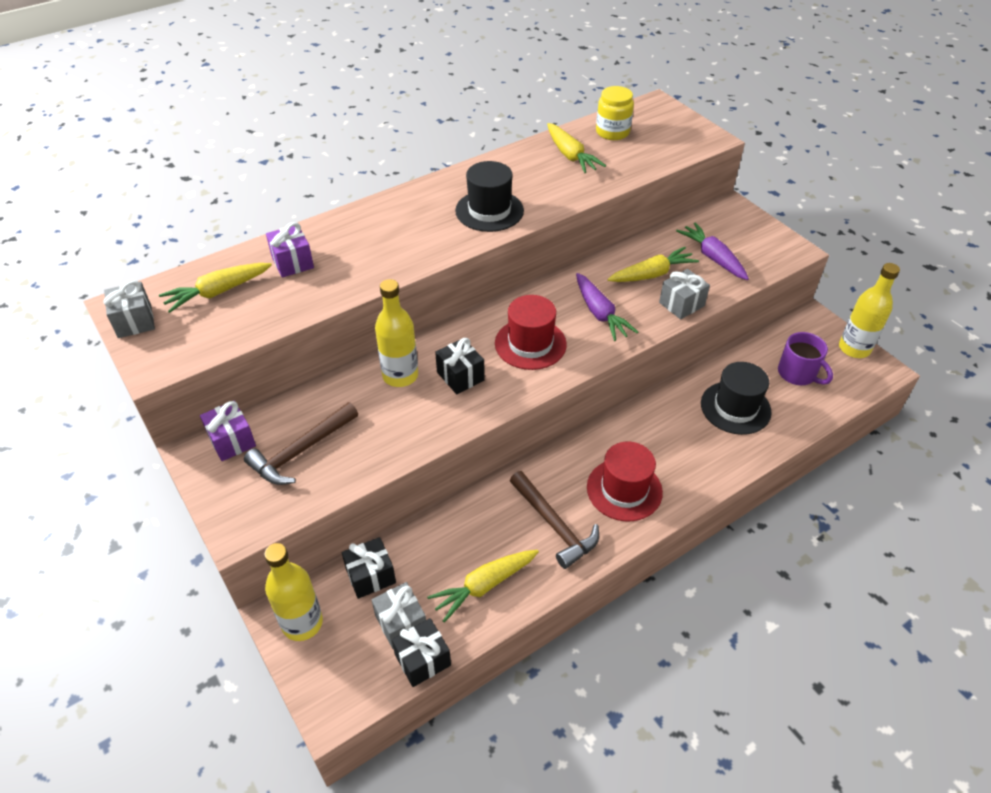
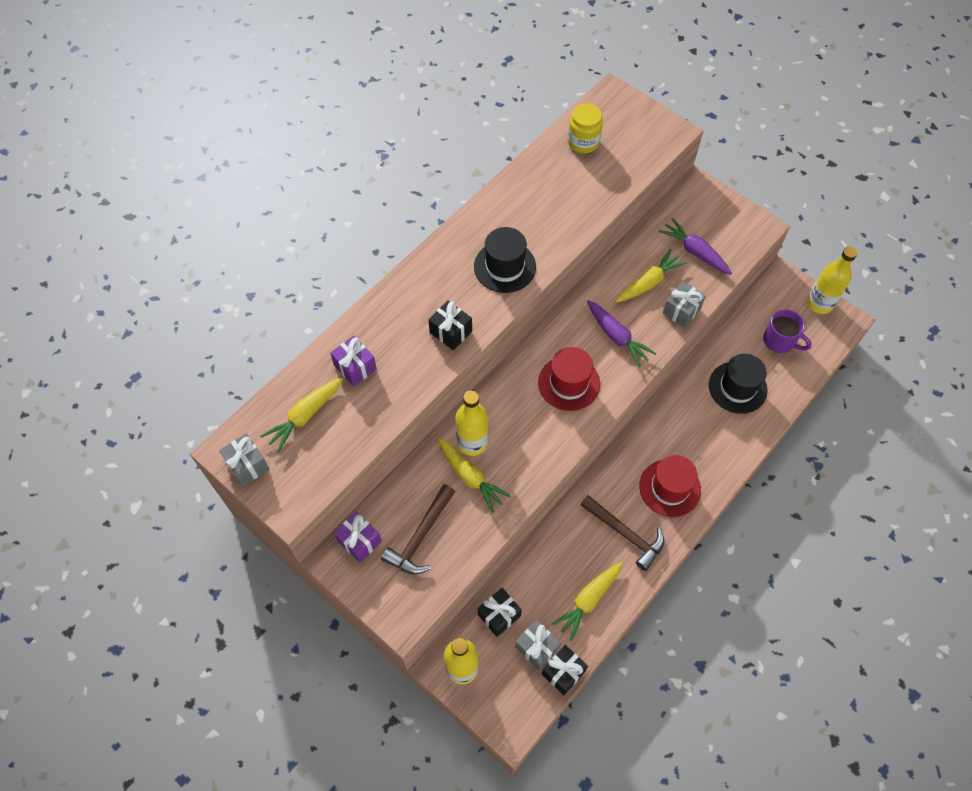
camera: 15 degrees left, 15 degrees up
black gift [435,338,485,394] -> black gift moved to [428,300,472,350]
yellow carrot [547,123,606,173] -> yellow carrot moved to [438,438,511,513]

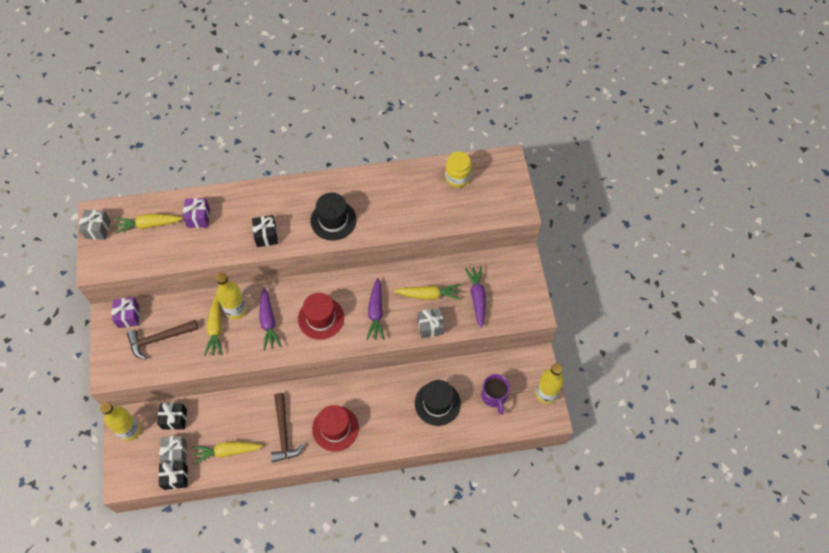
camera: 40 degrees right, 0 degrees up
none -> purple carrot [259,287,282,351]

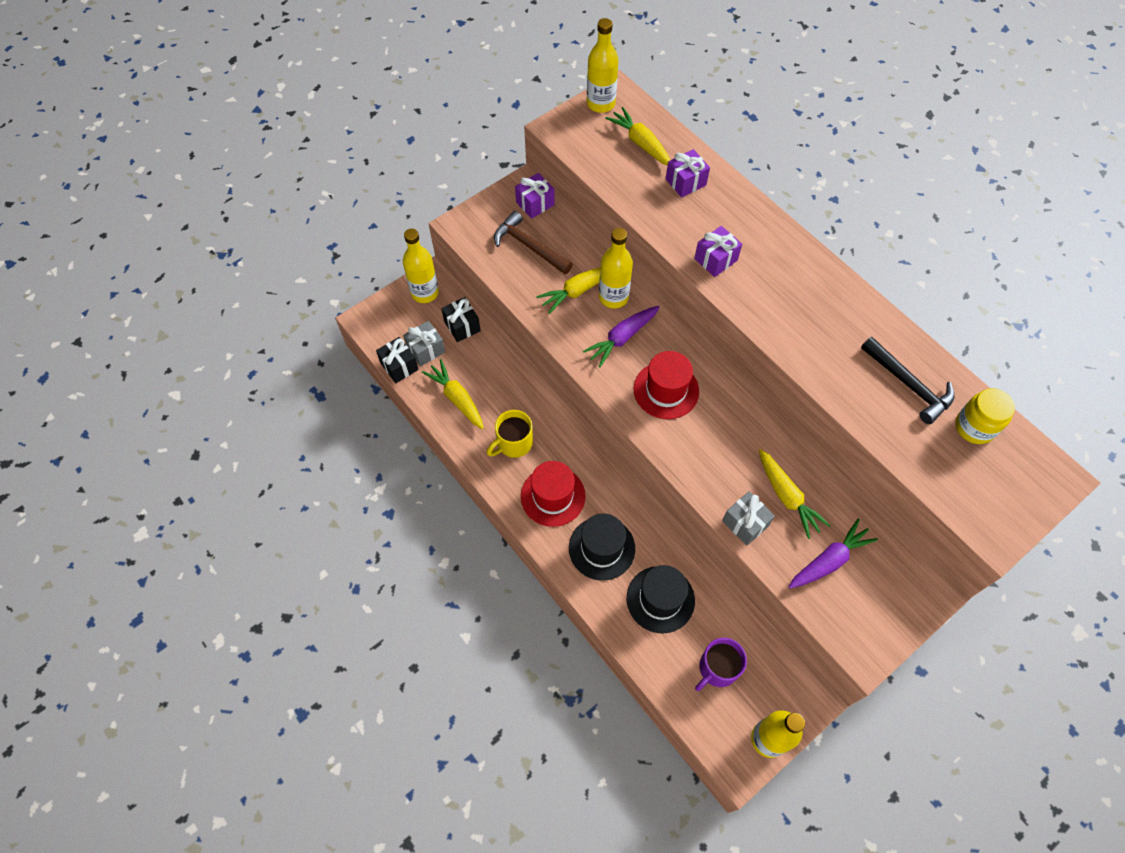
camera: 60 degrees right, 0 degrees up
grey gift [79,210,111,240] -> yellow bottle [587,18,618,113]
black gift [252,215,278,247] -> purple gift [694,226,742,277]
brown hammer [271,393,304,462] -> yellow mug [487,410,533,458]
black hat [310,193,357,241] -> black hat moved to [569,514,635,581]
purple carrot [366,278,385,340] -> none
none -> black hammer [861,337,955,424]

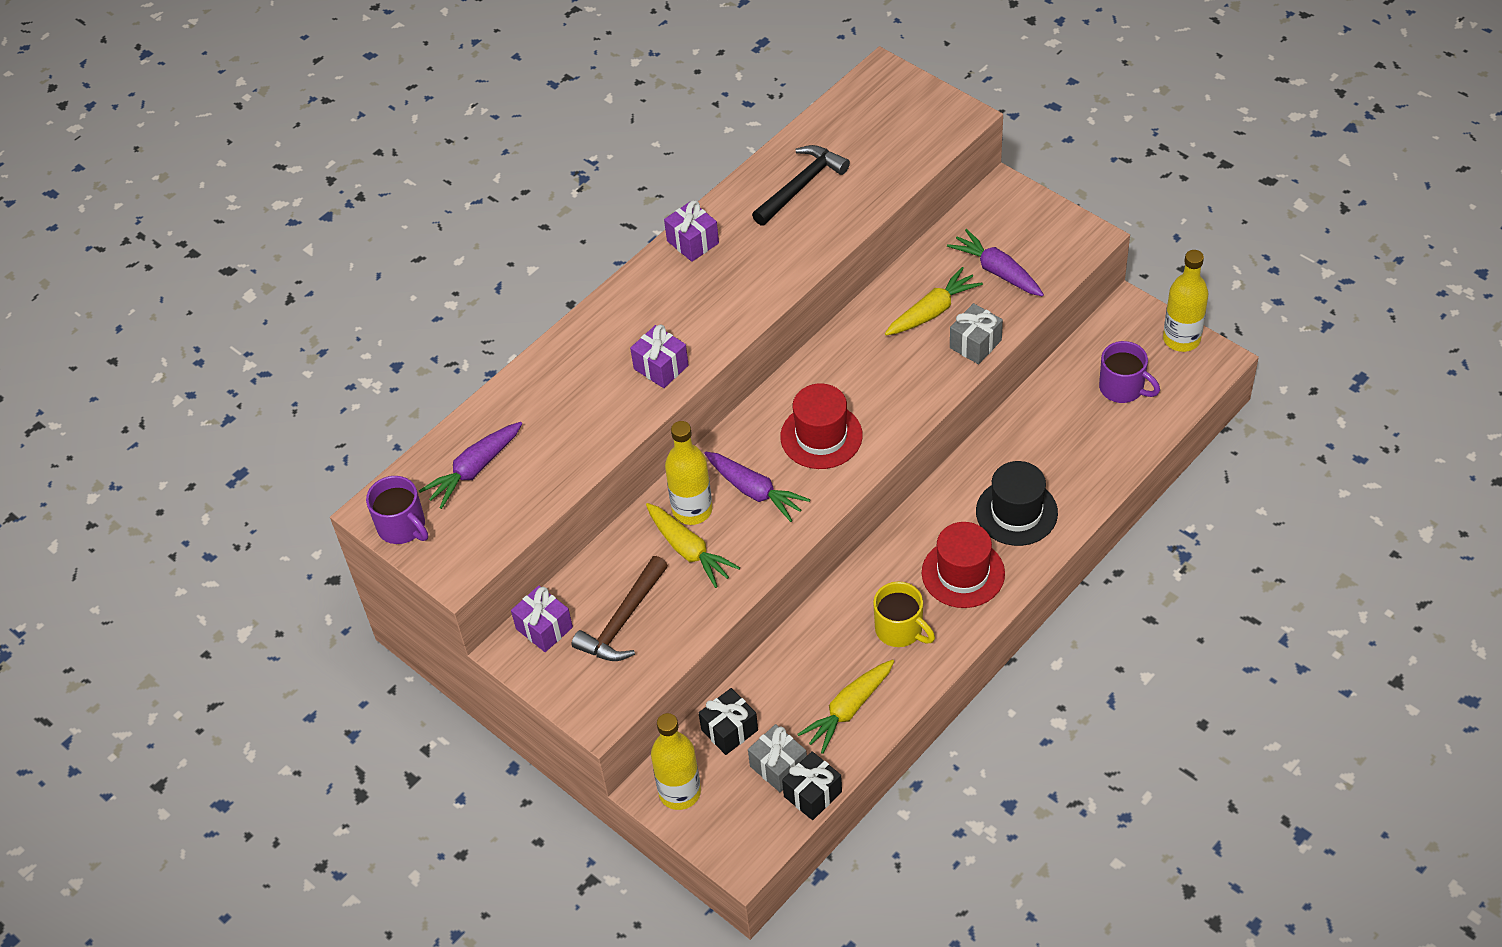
camera: 95 degrees left, 10 degrees down
yellow bottle [587,18,618,113] -> purple mug [366,476,428,544]
yellow carrot [605,107,670,165] -> purple carrot [419,422,522,509]
black hat [627,565,695,633] -> none
purple gift [666,149,710,198] -> purple gift moved to [664,200,719,262]
yellow jar [955,388,1015,444] -> none

